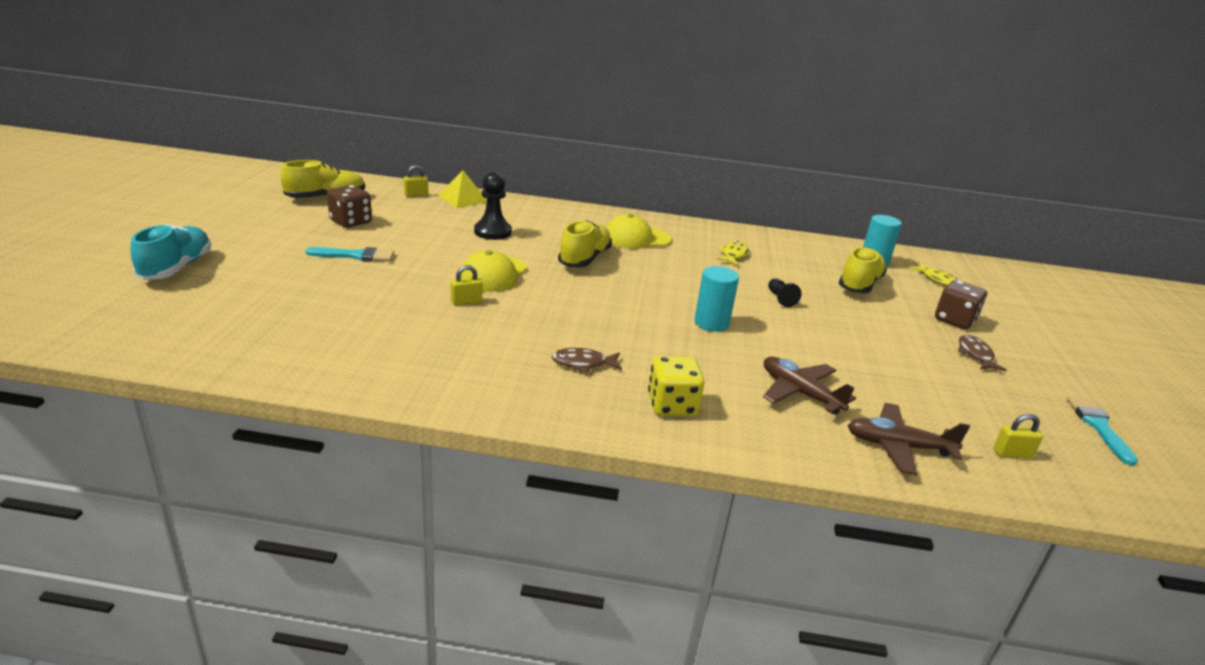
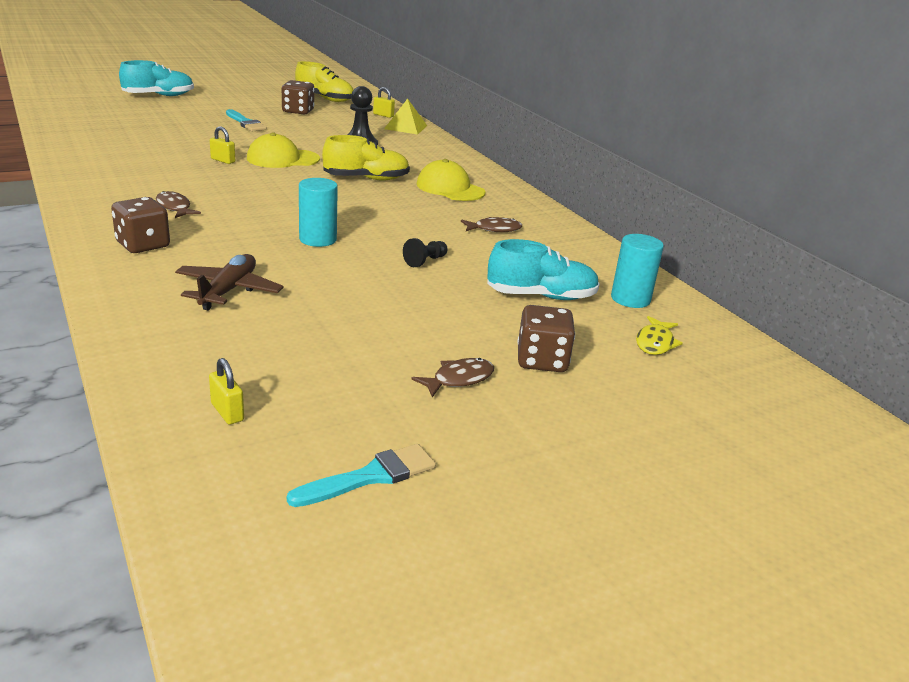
camera: 55 degrees right, 0 degrees up
yellow dice [648,356,704,416] -> brown dice [111,197,170,253]
yellow fish [717,241,749,265] -> brown fish [461,217,522,232]
yellow shoe [839,247,887,293] -> turquoise shoe [487,239,600,300]
brown plane [848,403,970,475] -> none

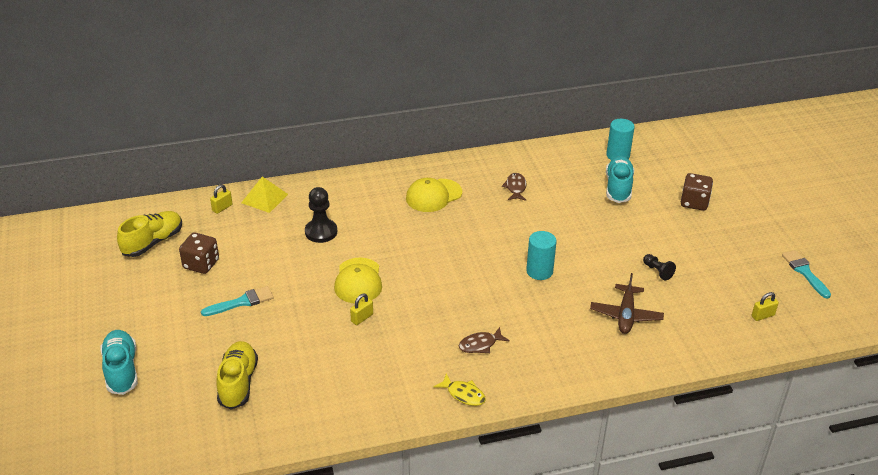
camera: 75 degrees left, 10 degrees up
brown dice [111,197,170,253] -> none
brown plane [175,254,284,311] -> brown plane turned 105 degrees counterclockwise [590,273,664,334]
yellow shoe [322,135,410,181] -> yellow shoe moved to [216,341,258,410]
black pawn [403,238,448,267] -> black pawn moved to [643,254,676,280]
brown fish [411,358,494,397] -> none
yellow fish [636,316,683,355] -> yellow fish moved to [434,374,486,406]

